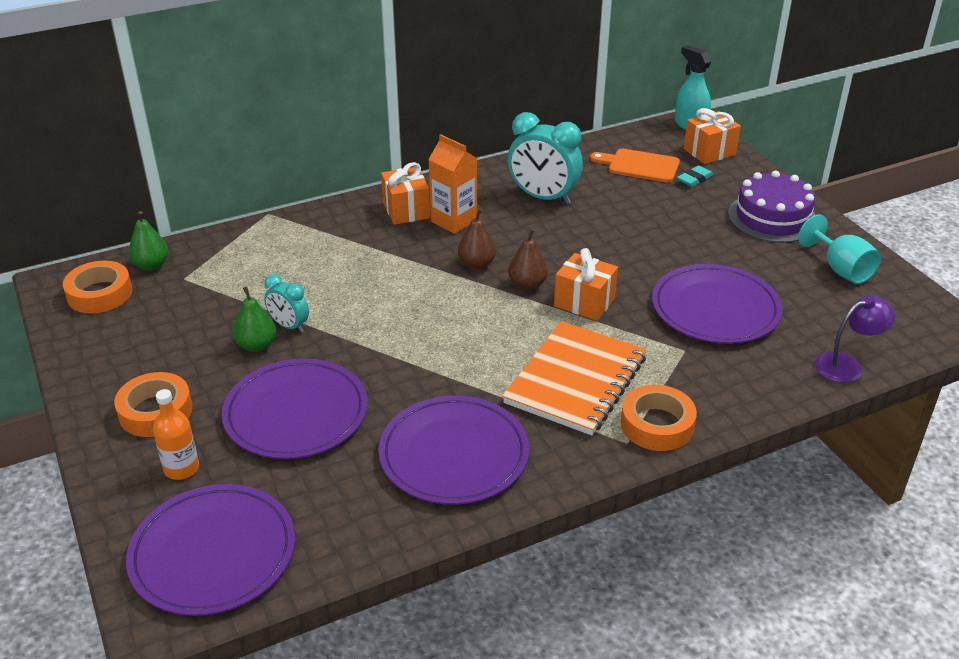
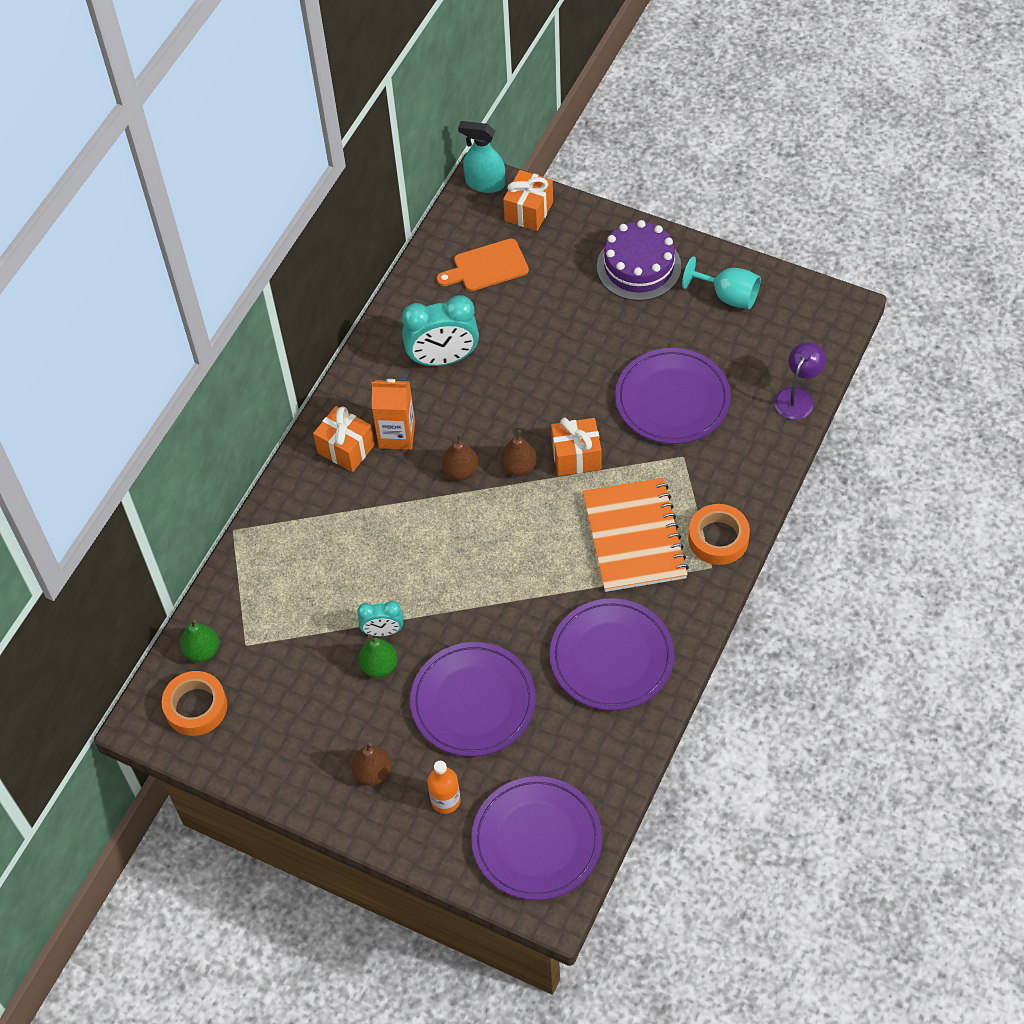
camera: 35 degrees left, 20 degrees up
orange tape [114,372,193,437] -> brown pear [351,743,392,786]
turquoise eraser [677,165,713,187] -> none

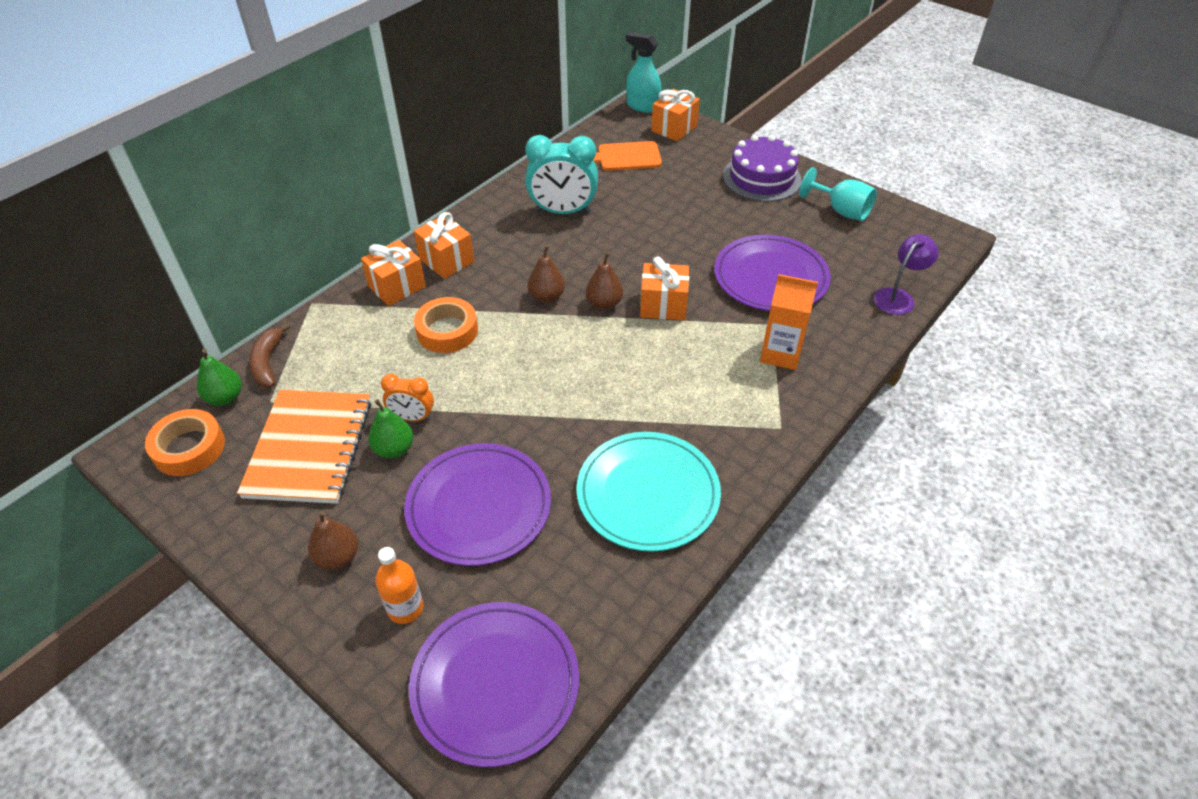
camera: 10 degrees right, 10 degrees down
turquoise clock [357,601,403,636] -> orange clock [381,374,434,421]
orange carton [371,379,415,450] -> orange carton moved to [760,274,818,370]
purple plate [550,598,674,711] -> turquoise plate [576,432,721,552]
orange notebook [583,478,689,592] -> orange notebook moved to [237,390,372,504]
orange tape [688,504,750,565] -> orange tape moved to [414,297,478,353]
none -> brown banana [249,323,290,387]
none -> orange gift [361,240,426,306]

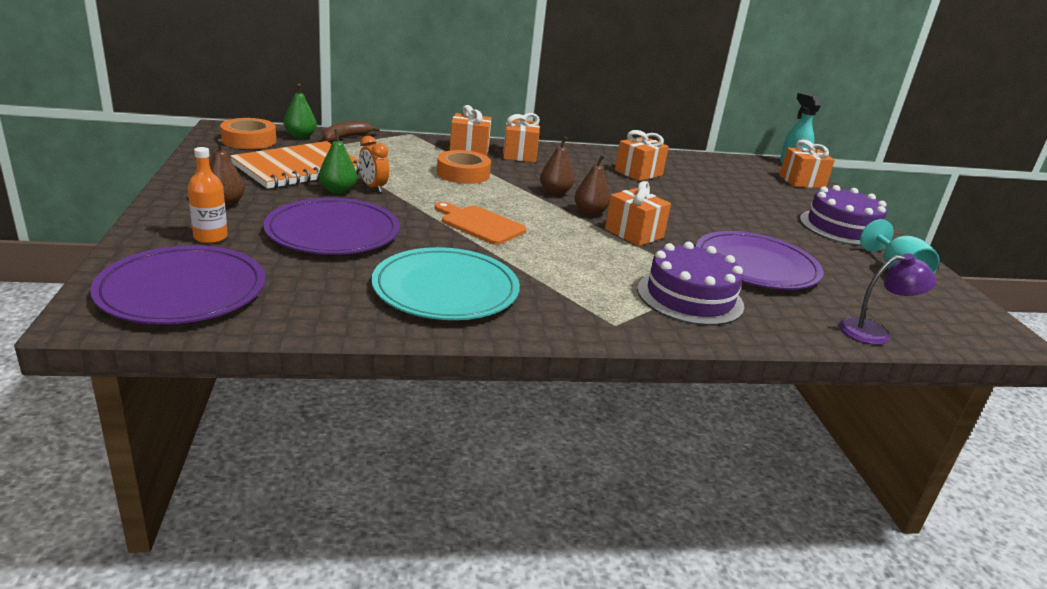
camera: 40 degrees right, 20 degrees down
turquoise clock [525,135,598,214] -> orange gift [615,130,669,181]
orange cutting board [594,141,662,171] -> orange cutting board moved to [435,202,526,245]
orange carton [760,274,818,370] -> purple cake [637,242,744,326]

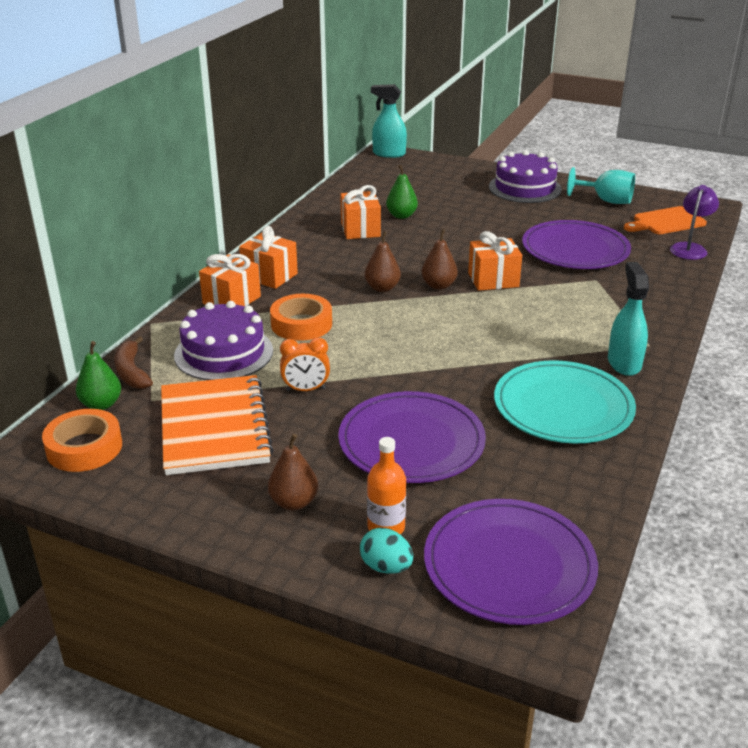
camera: 55 degrees left, 5 degrees up
green pear [319,129,357,194] -> green pear moved to [386,165,418,219]
orange cutting board [435,202,526,245] -> orange cutting board moved to [624,206,707,234]
purple cake [637,242,744,326] -> purple cake moved to [174,301,273,380]
orange gift [779,140,835,188] -> none
none -> turquoise egg [360,527,413,574]
none -> turquoise spray bottle [608,262,649,376]

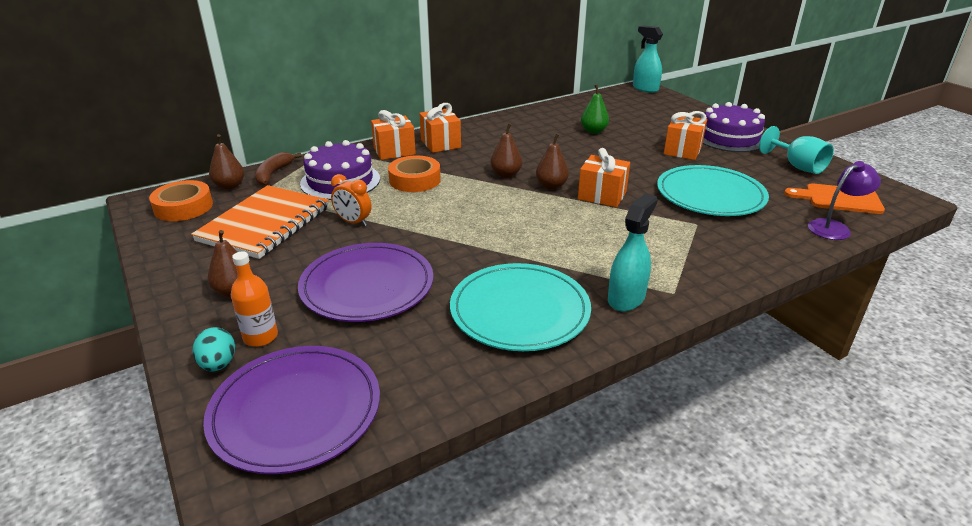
camera: 35 degrees right, 0 degrees up
green pear [76,341,121,410] -> brown pear [209,134,244,190]
orange gift [340,185,381,239] -> orange gift moved to [664,111,707,160]
purple plate [522,220,631,269] -> turquoise plate [657,165,769,216]

